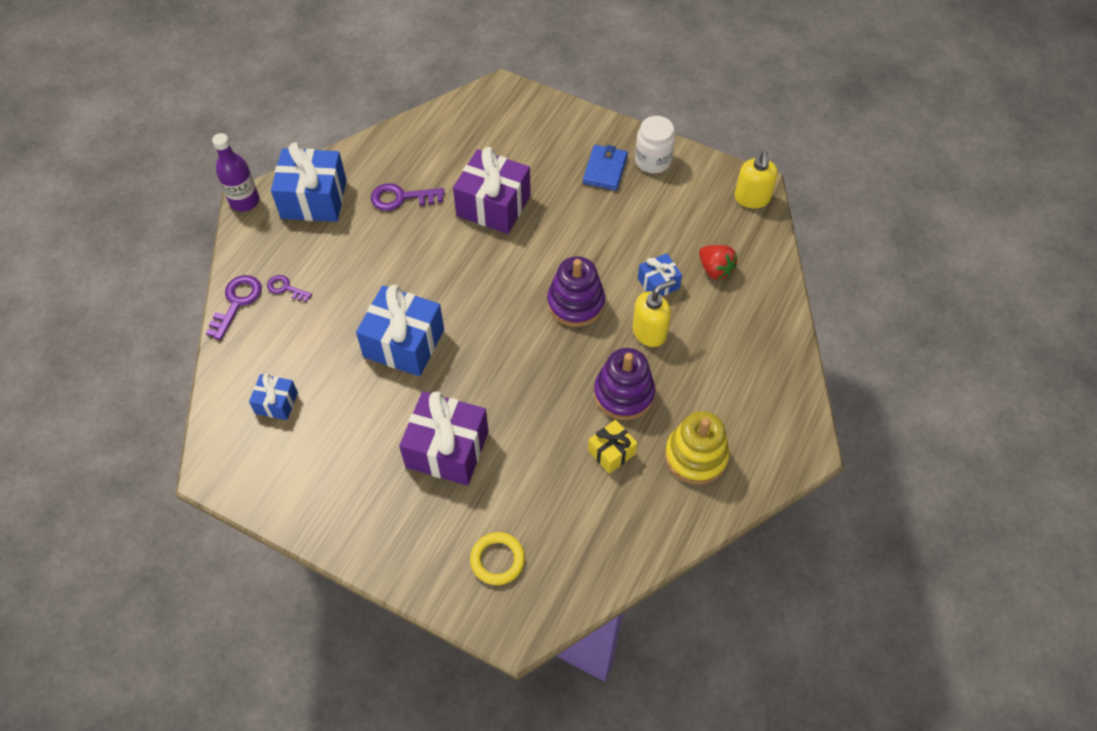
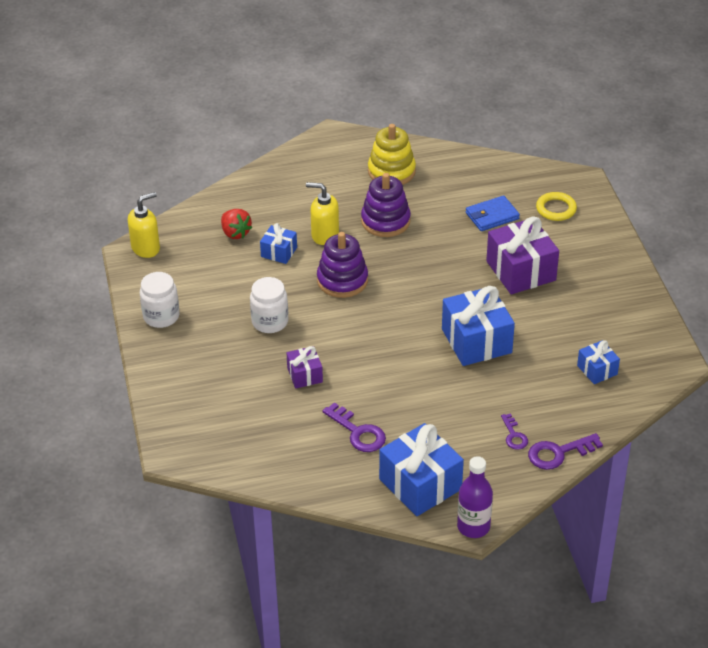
camera: 130 degrees left, 15 degrees down
purple gift [453,147,531,234] -> purple gift [286,346,323,389], size x0.53
blue wallet [583,145,628,191] -> blue wallet moved to [466,195,520,231]
yellow gift [588,420,637,474] -> none
red strawberry [699,245,737,280] -> red strawberry turned 135 degrees clockwise [221,209,252,239]
none -> white jar [250,277,288,333]

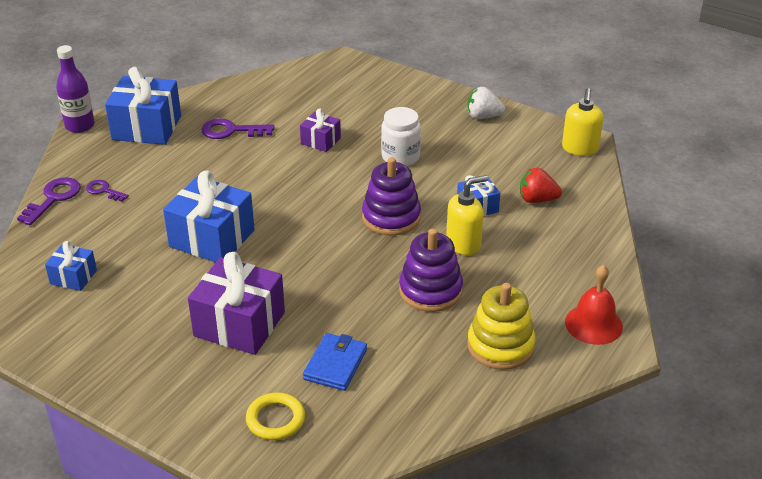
camera: 135 degrees right, 5 degrees down
white jar [140,272,180,328] -> white strawberry [467,87,505,119]
none -> red bell [565,265,623,345]

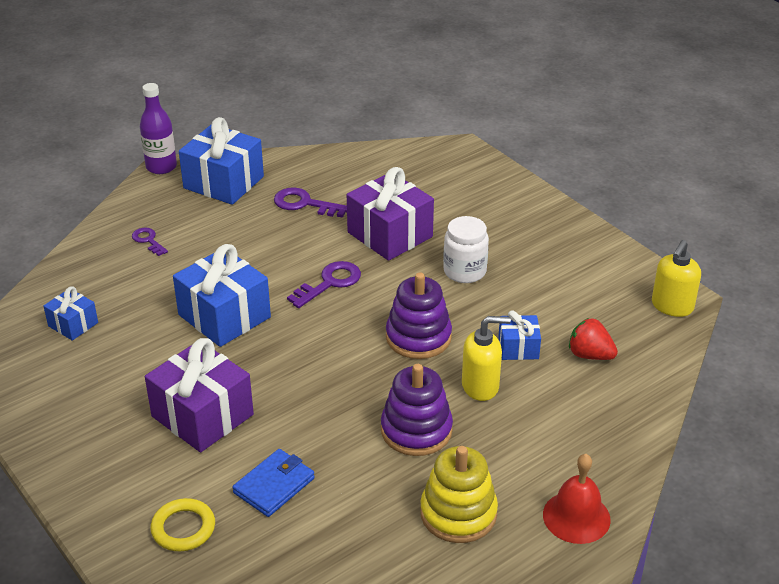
camera: 20 degrees right, 0 degrees up
purple key [17,177,81,225] -> purple key moved to [287,261,361,308]
purple gift [300,108,341,152] -> purple gift [347,167,434,261], size x1.90
white strawberry [467,87,505,119] -> none

